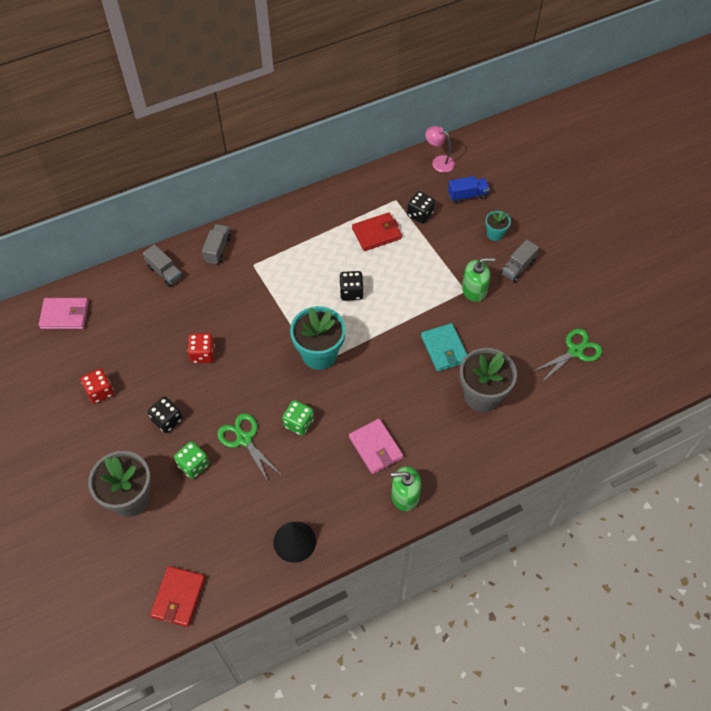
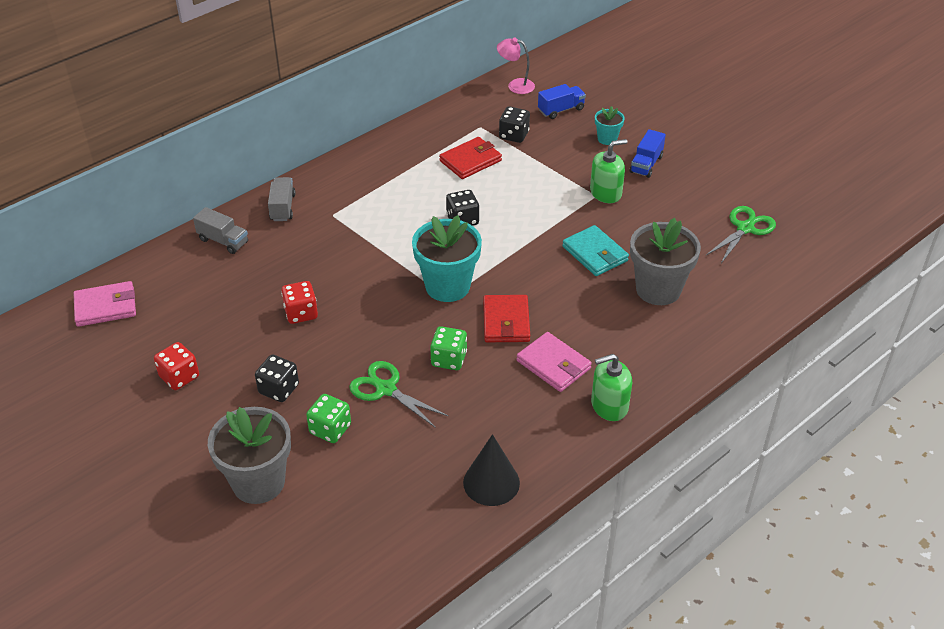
camera: 15 degrees left, 15 degrees down
red wallet [150,566,205,627] -> red wallet moved to [483,295,530,342]
grey truck [501,240,539,282] -> blue truck [630,129,666,178]

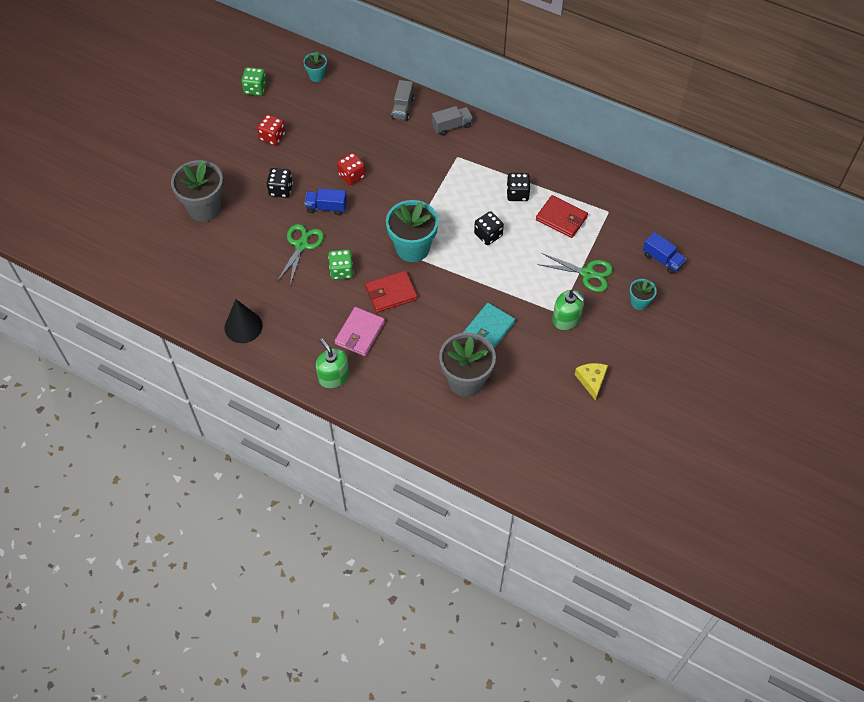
camera: 70 degrees right, 15 degrees up
pink wallet [74,281,136,327] -> turquoise flower pot [303,52,327,82]
green dice [306,394,351,443] -> green dice moved to [241,67,267,96]
pink lamp [497,37,535,94] -> none
black dice [499,106,530,143] -> black dice moved to [507,173,530,201]
blue truck [630,129,666,178] -> blue truck moved to [305,188,347,215]
green scissors [705,206,776,263] -> green scissors moved to [537,253,613,292]
none -> yellow cheese [575,363,608,401]

